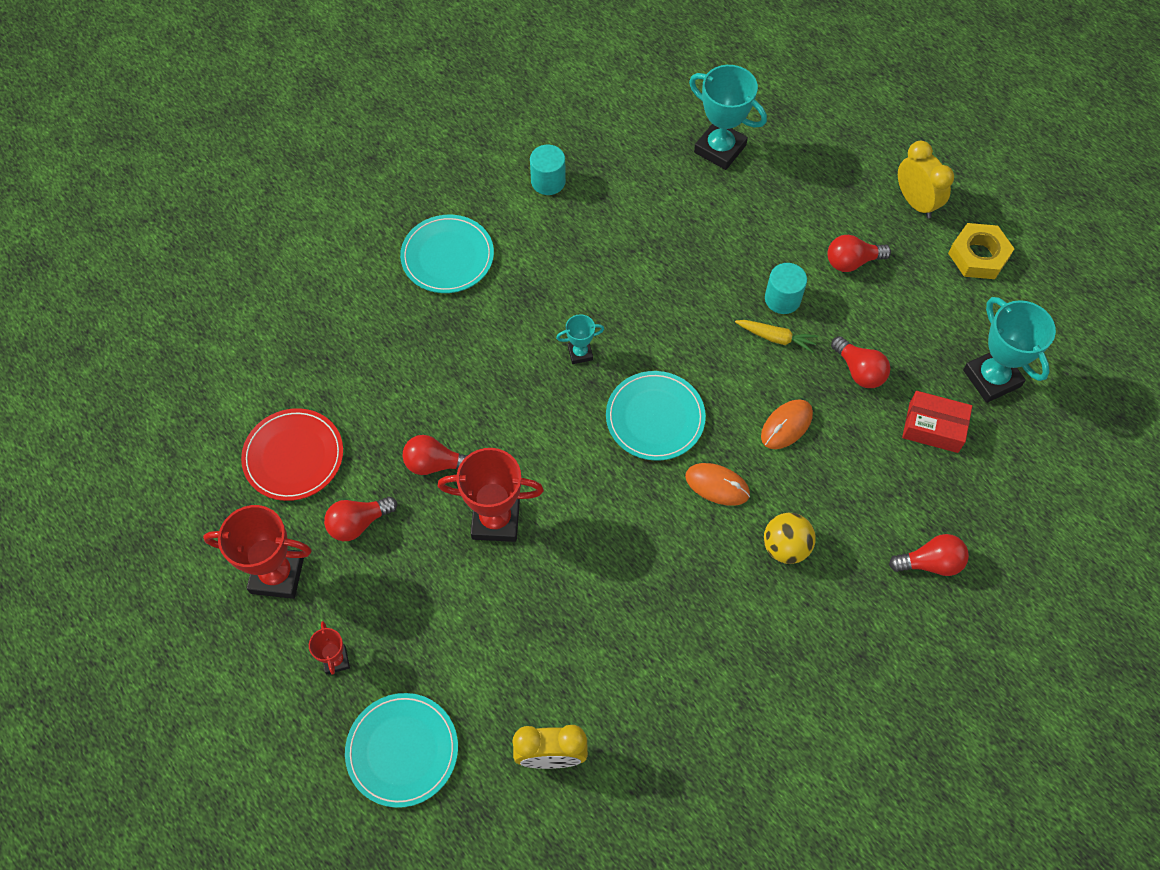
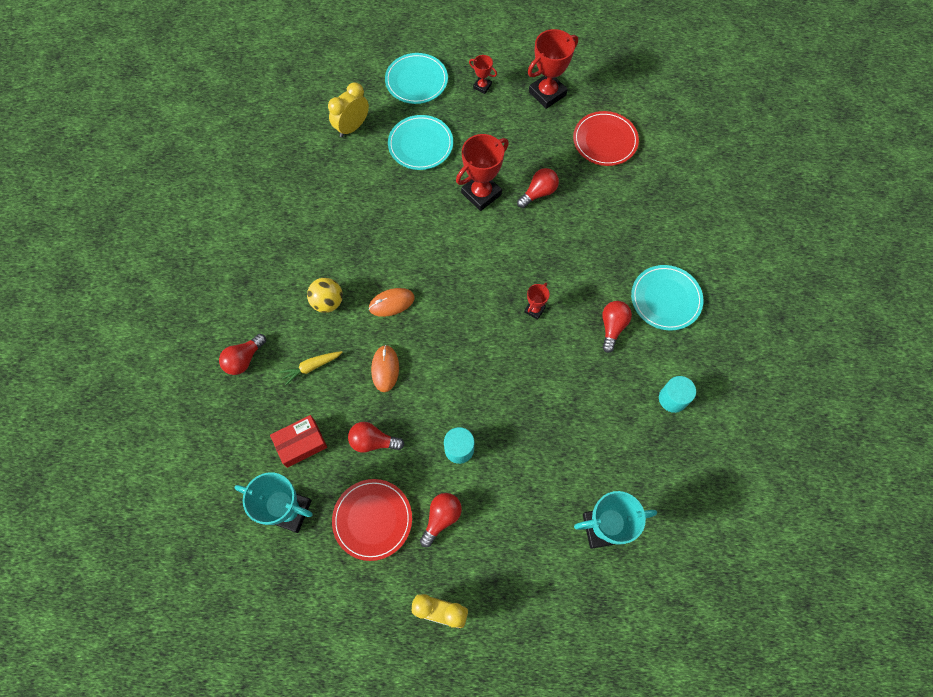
camera: 135 degrees right, 5 degrees up
red light bulb [324,497,397,541] -> red light bulb moved to [602,301,632,353]
turquoise trophy [556,314,604,364] -> red trophy [524,283,549,320]
turquoise plate [606,371,706,461] -> turquoise plate moved to [388,115,453,170]
yellow carrot [735,320,818,353] -> yellow carrot moved to [280,351,342,385]
yellow nut [948,223,1015,279] -> none
none -> red plate [332,479,412,561]

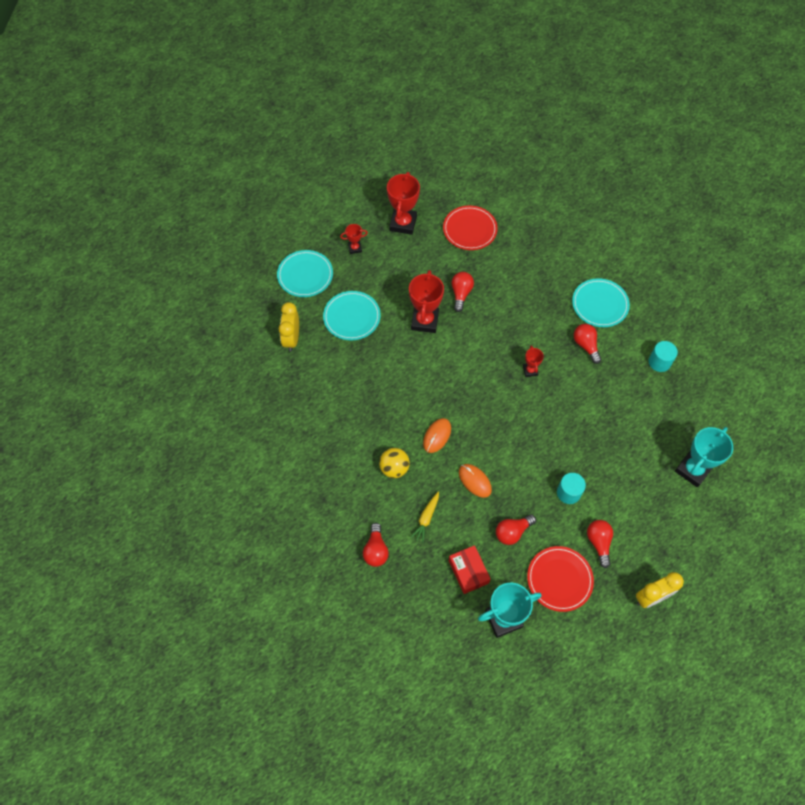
camera: 40 degrees left, 5 degrees down
red box [270,415,327,468] -> red box turned 45 degrees counterclockwise [449,545,491,594]

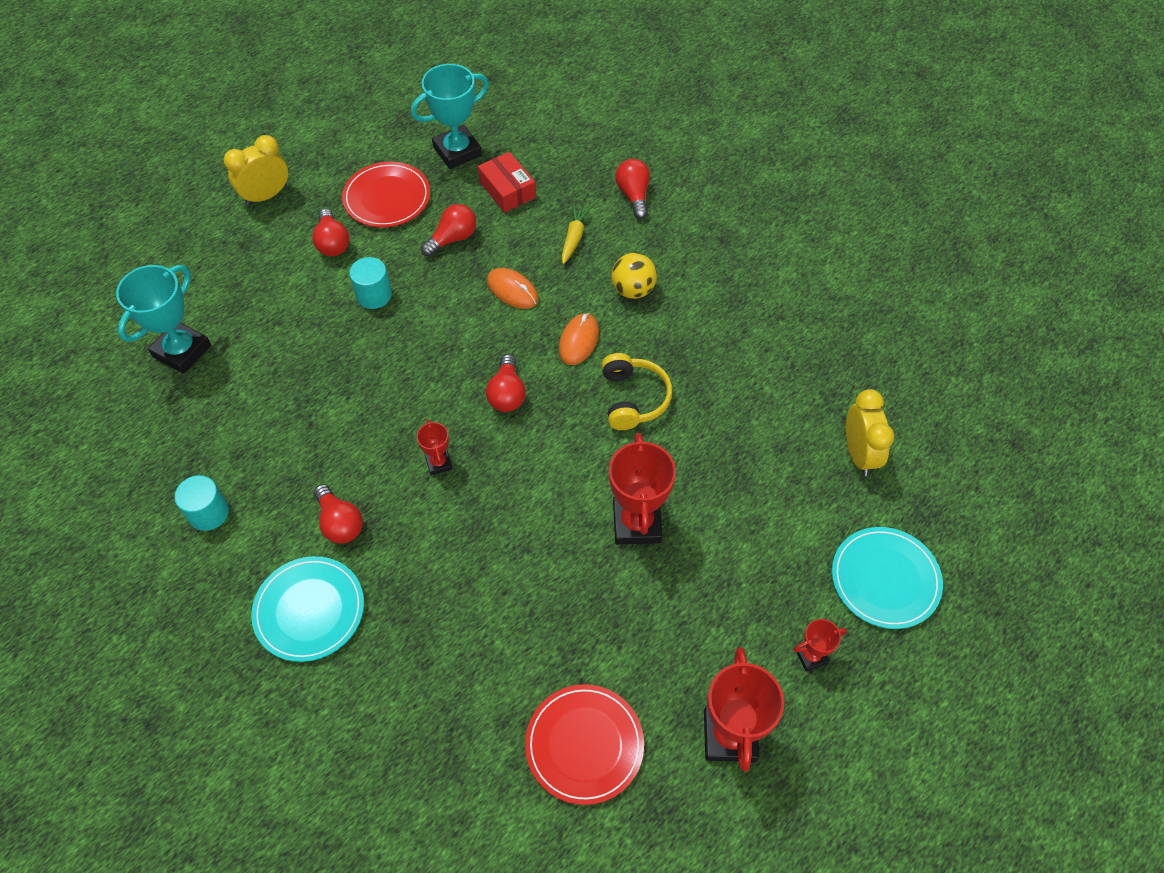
camera: 170 degrees right, 5 degrees down
turquoise plate [323,291,381,340] -> none
red light bulb [452,272,474,312] -> red light bulb moved to [486,354,526,412]
none -> yellow headphones [602,353,672,430]

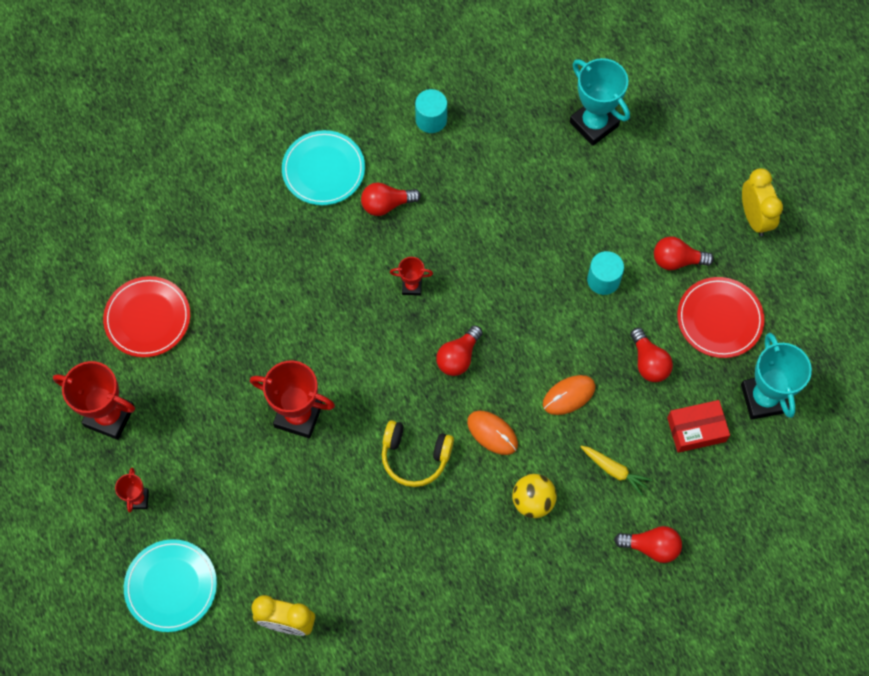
camera: 110 degrees right, 10 degrees up
red light bulb [486,354,526,412] -> red light bulb turned 75 degrees counterclockwise [436,325,483,376]

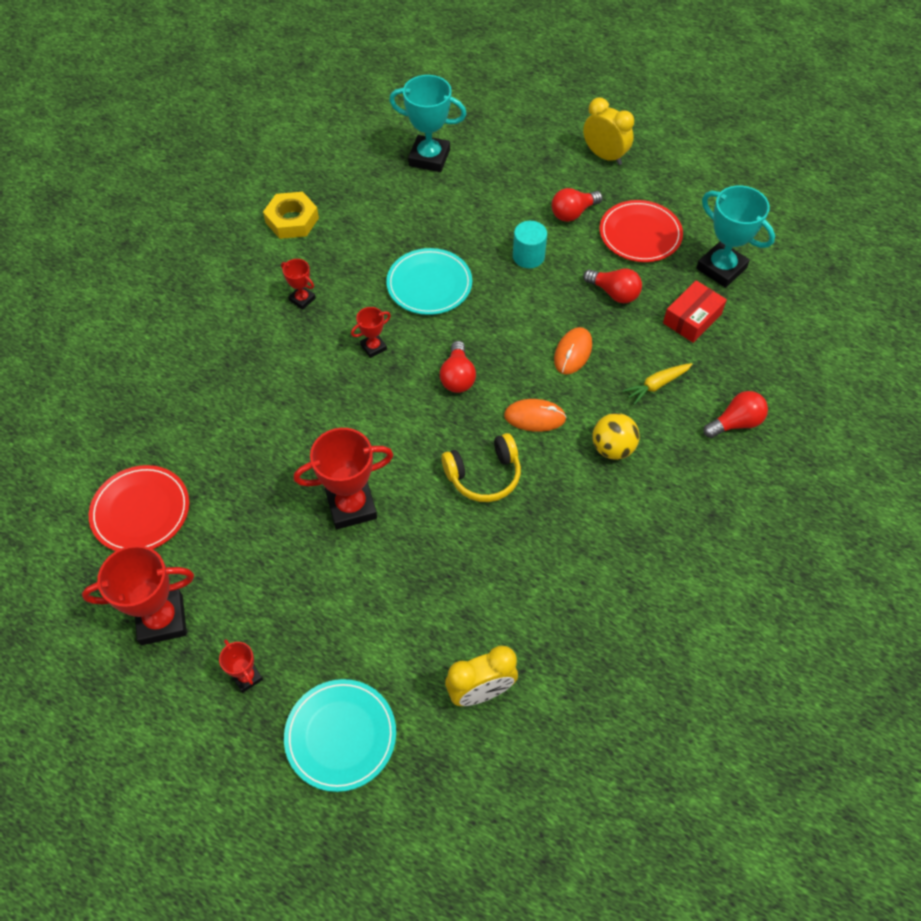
camera: 35 degrees left, 10 degrees down
turquoise plate [282,130,365,205] -> turquoise plate moved to [386,248,472,315]
red light bulb [361,182,421,216] -> red trophy [281,259,316,310]
turquoise cylinder [415,89,447,133] -> yellow nut [263,192,319,239]
yellow carrot [580,446,652,496] -> yellow carrot turned 150 degrees clockwise [623,363,692,405]

